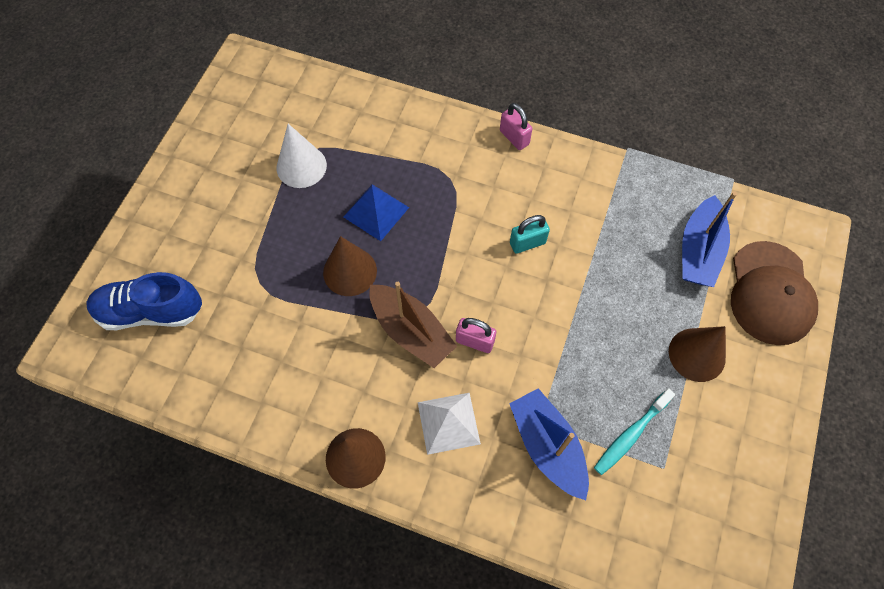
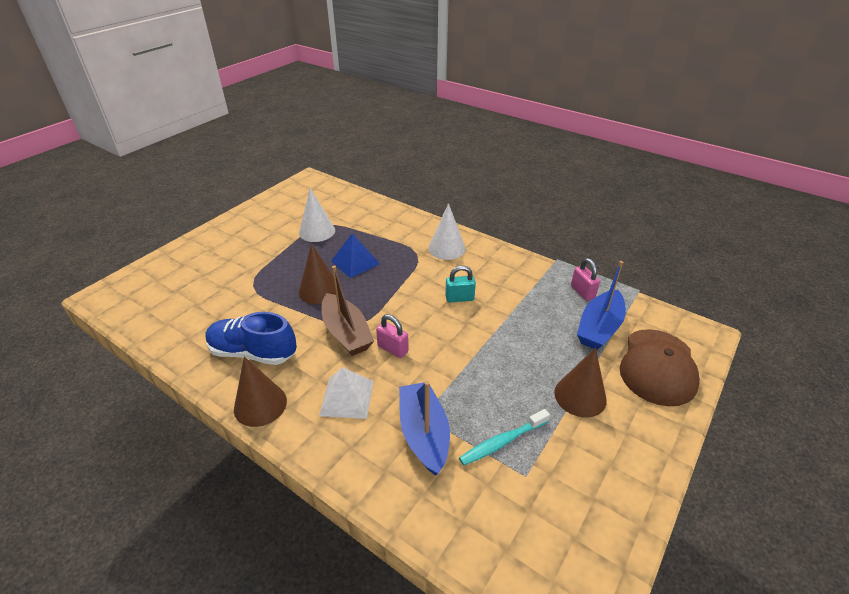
camera: 15 degrees right, 25 degrees down
blue shoe [86,272,202,330] -> blue shoe moved to [205,312,297,365]
pink padlock [500,103,532,150] -> pink padlock moved to [571,258,600,301]
none -> white cone [428,203,466,260]

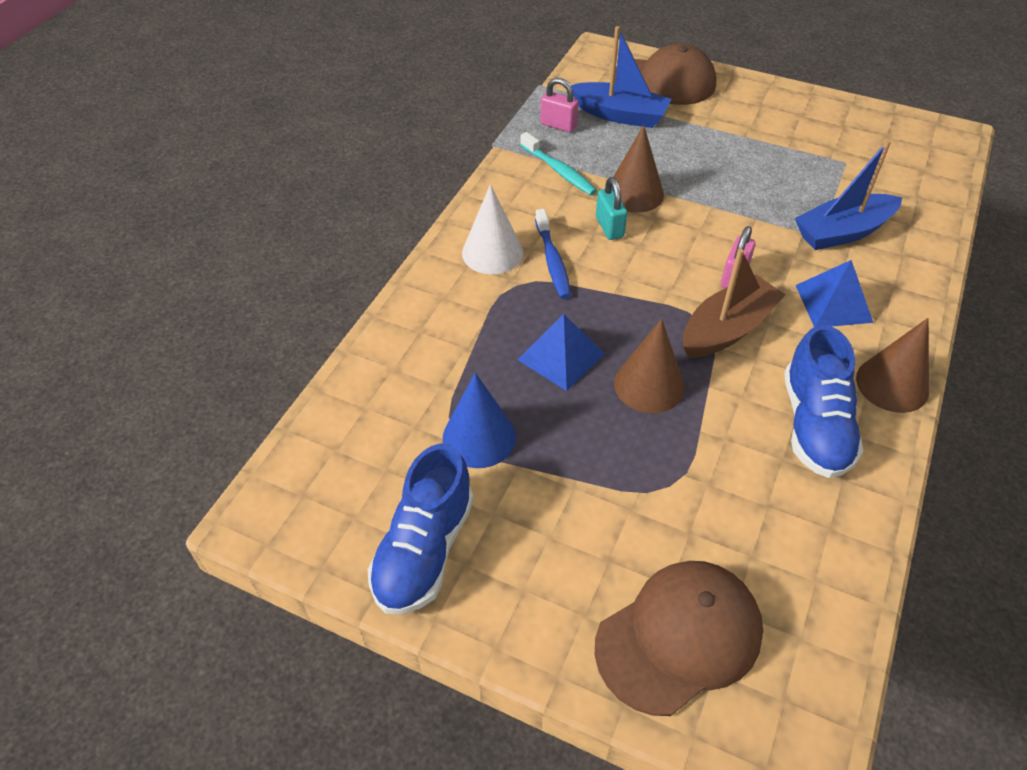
camera: 100 degrees left, 10 degrees up
white cone [299,188,335,242] -> blue cone [443,373,516,468]
white pyramid [319,367,374,419] -> blue pyramid [796,260,873,327]
turquoise toothbrush [459,409,550,466] -> turquoise toothbrush moved to [520,132,597,195]
brown cone [554,348,607,417] -> brown cone moved to [612,125,664,213]
pink padlock [571,258,600,301] -> pink padlock turned 60 degrees clockwise [540,78,579,132]
none -> blue shoe [368,443,474,614]
none -> blue toothbrush [535,209,571,299]
none -> brown cap [595,561,763,716]

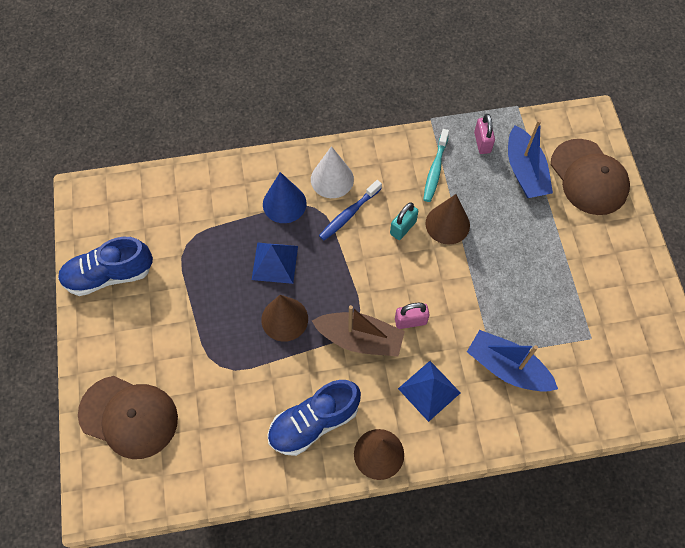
camera: 55 degrees right, 15 degrees up
blue cone [443,373,516,468] -> blue cone moved to [263,172,307,223]

